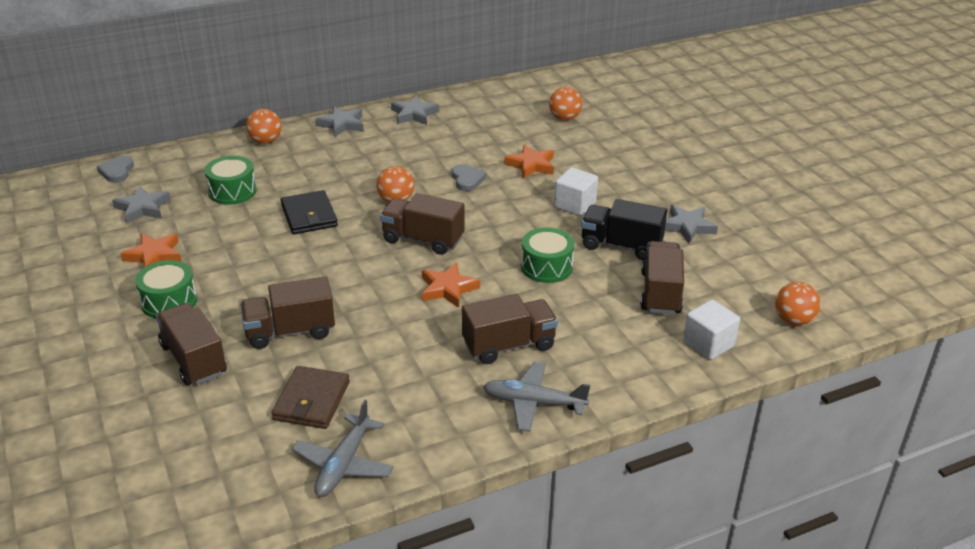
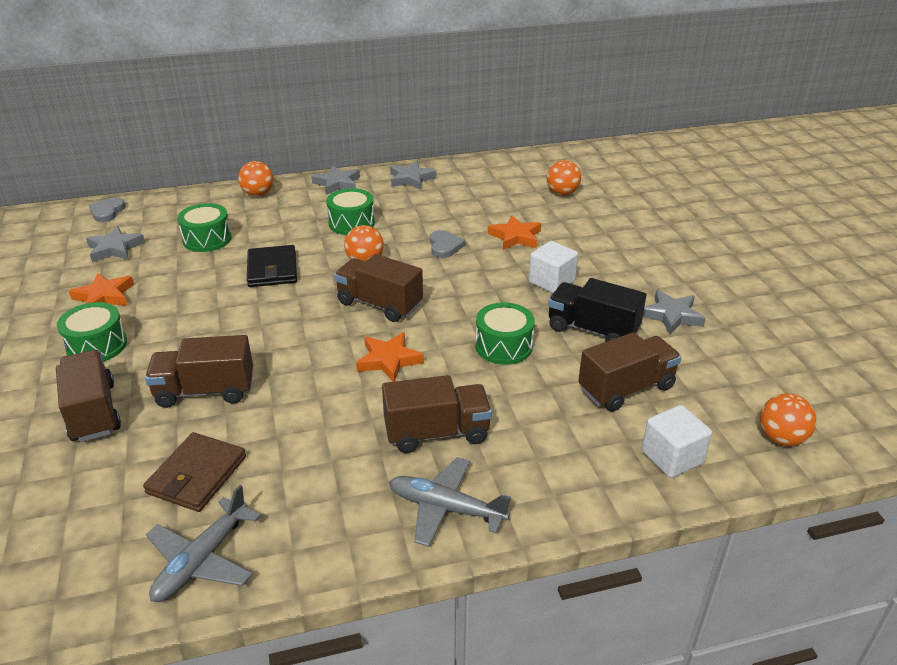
camera: 10 degrees right, 0 degrees up
brown truck [640,241,684,315] -> brown truck turned 45 degrees clockwise [578,332,681,412]
none -> green drum [326,188,375,235]

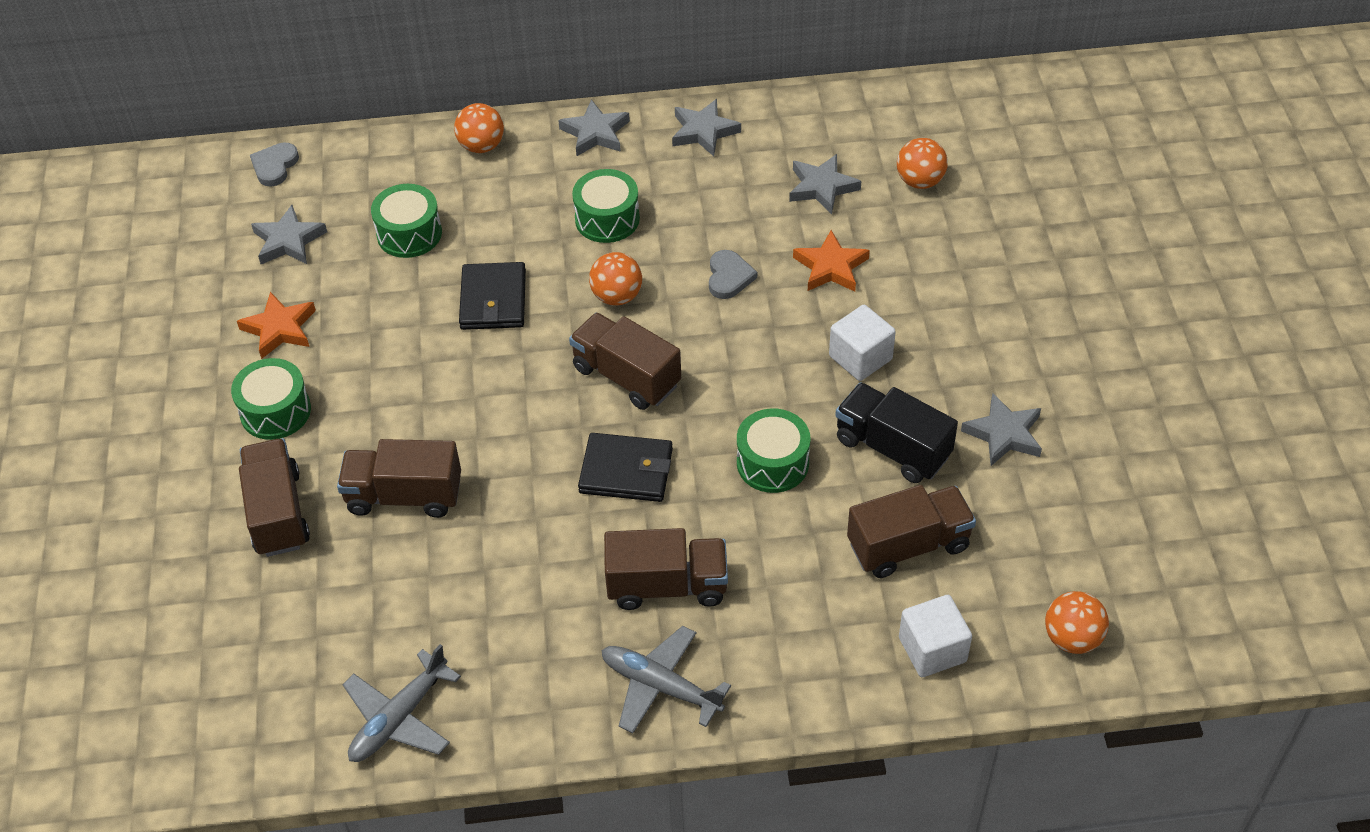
camera: 10 degrees right, 15 degrees up
brown wallet [143,432,246,512] -> none
orange star [356,332,424,382] -> black wallet [578,433,673,502]
none -> grey star [789,154,861,214]

